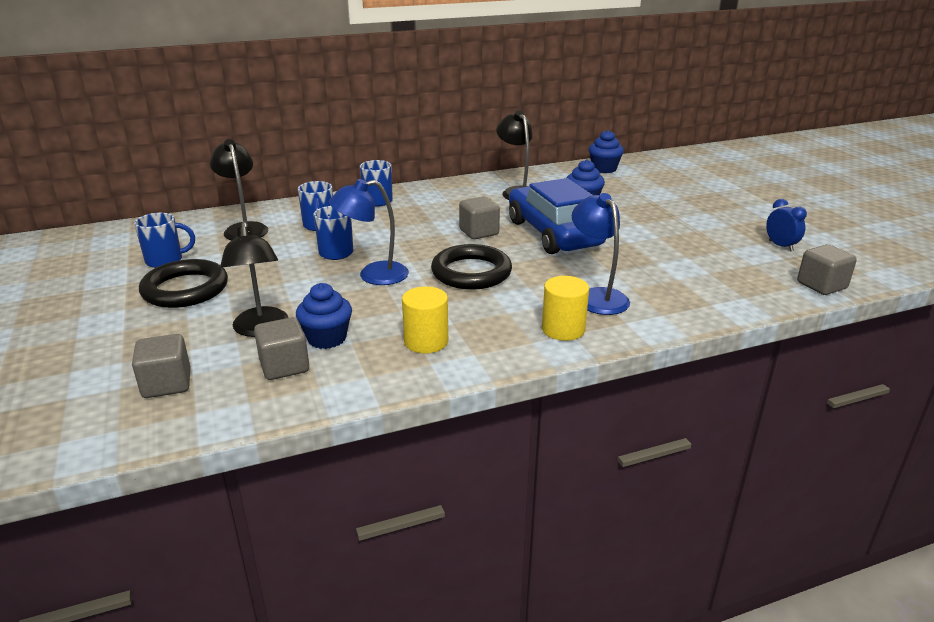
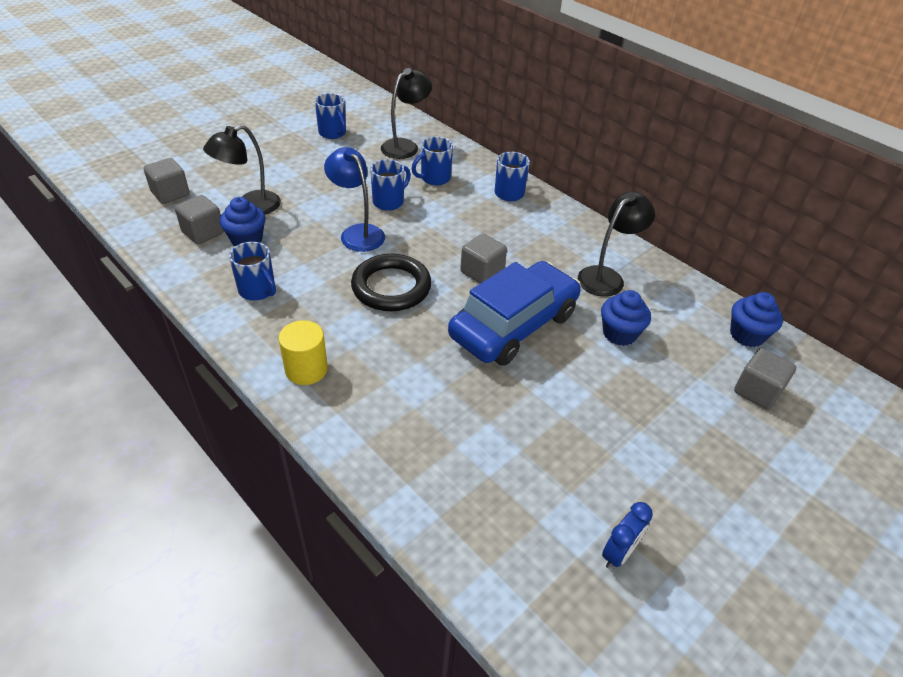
camera: 65 degrees right, 15 degrees up
black ring [139,259,228,308] -> none
yellow cylinder [402,286,448,353] -> blue mug [229,242,276,301]
blue lamp [572,193,630,315] -> none
grey cube [797,244,857,295] -> grey cube moved to [734,348,796,410]

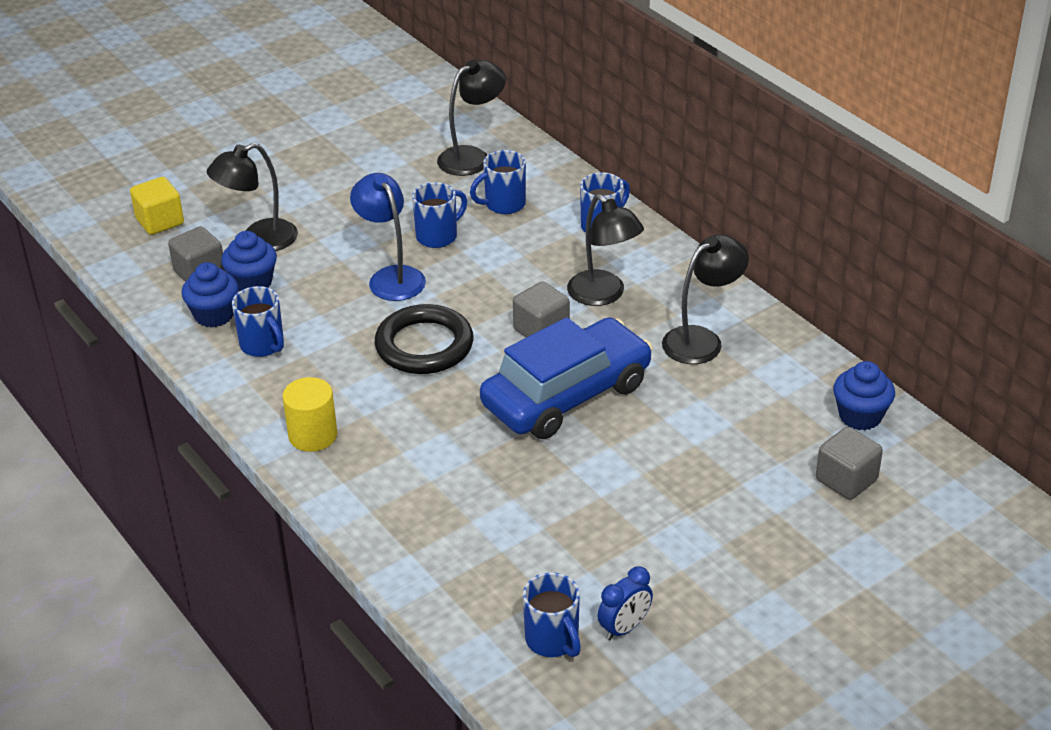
camera: 10 degrees right, 5 degrees down
grey cube [144,158,190,204] -> yellow cube [130,177,184,235]
blue mug [315,93,346,139] -> blue mug moved to [523,572,581,657]
blue cupcake [601,290,651,346] -> blue cupcake moved to [182,262,238,327]
none -> black lamp [567,194,644,306]

